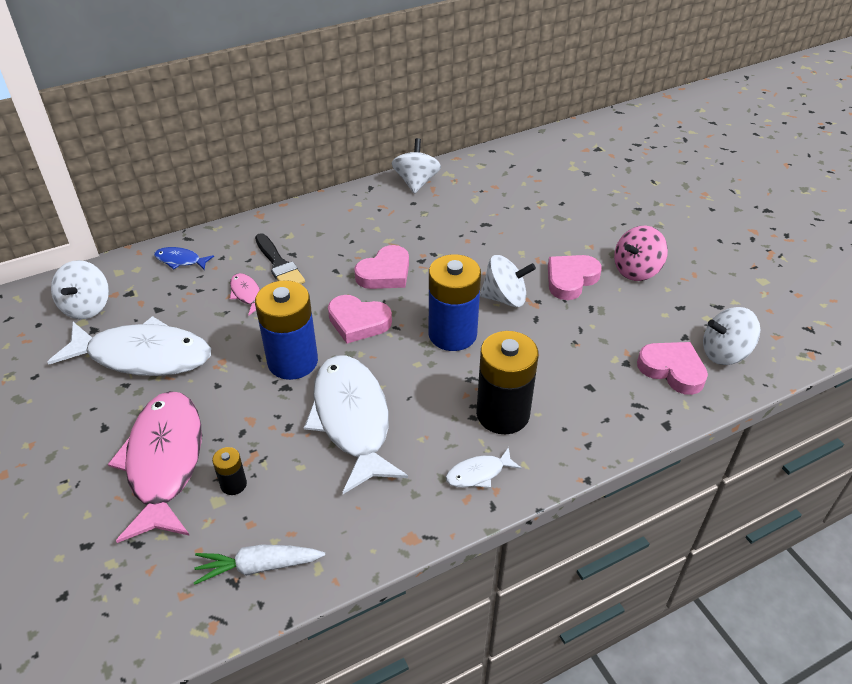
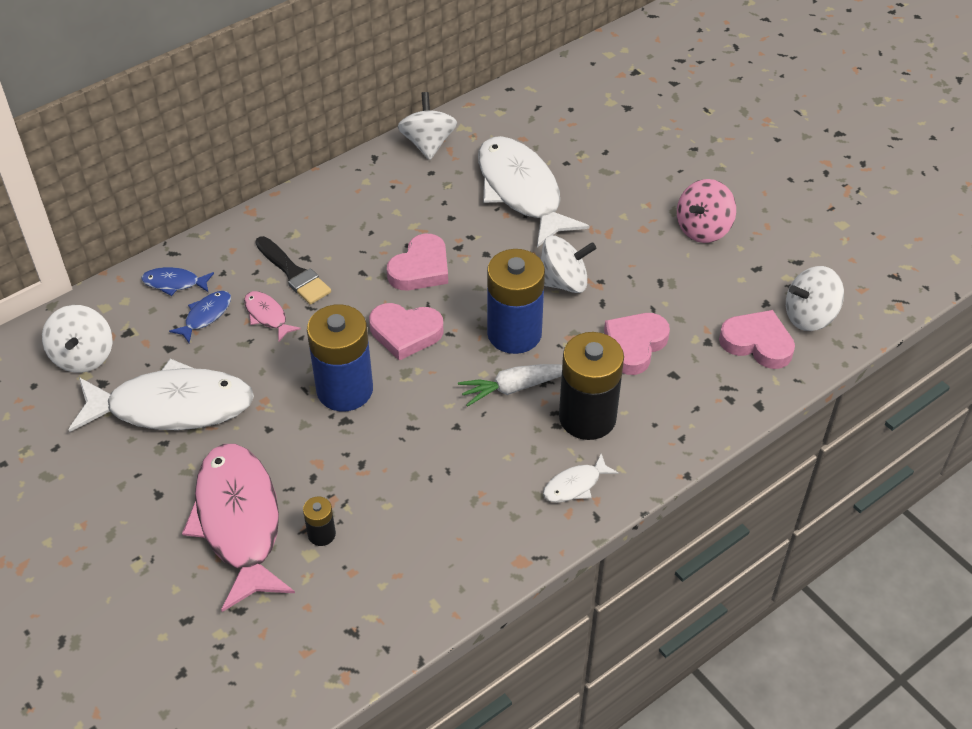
camera: 10 degrees left, 5 degrees up
white carrot [194,545,325,585] -> white carrot moved to [458,364,562,407]
white fish [304,355,408,494] -> white fish moved to [478,136,589,248]
pink heart [548,255,602,300] -> pink heart moved to [604,313,670,375]
none -> blue fish [169,291,231,343]

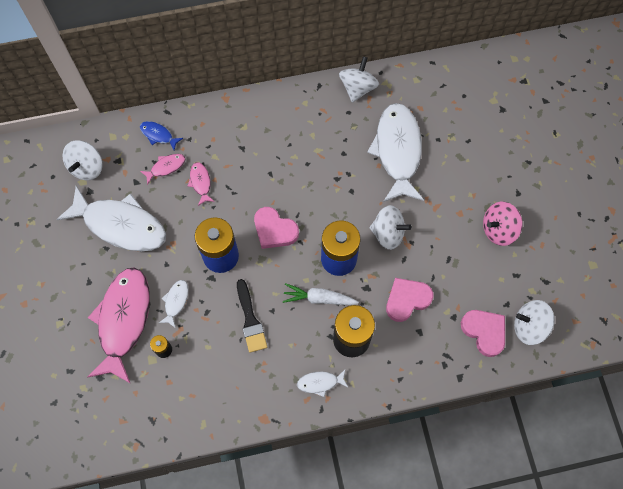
camera: 25 degrees right, 20 degrees up
blue fish [169,291,231,343] -> pink fish [140,154,186,185]
black brush [255,236,331,305] -> black brush moved to [237,279,267,353]
pink heart [387,234,448,290] -> none
none -> white fish [159,280,189,328]

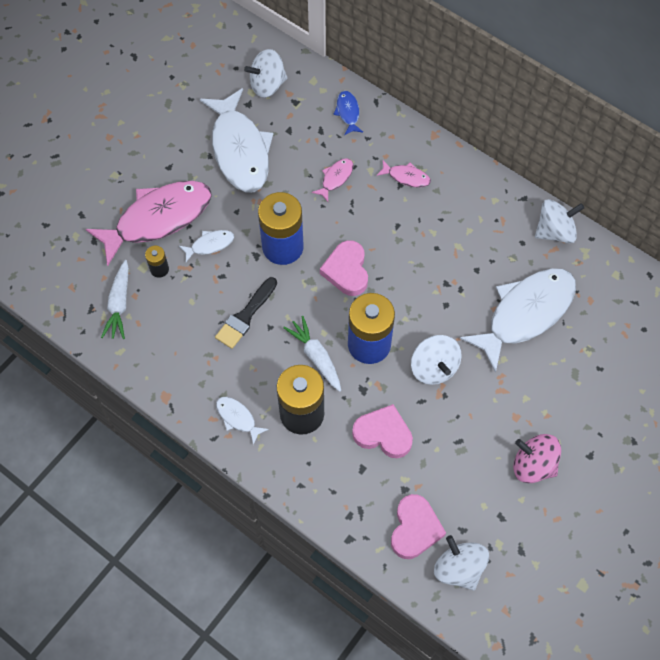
camera: 50 degrees right, 5 degrees down
pink fish [140,154,186,185] -> pink fish moved to [376,160,431,188]
none -> white carrot [101,260,129,339]

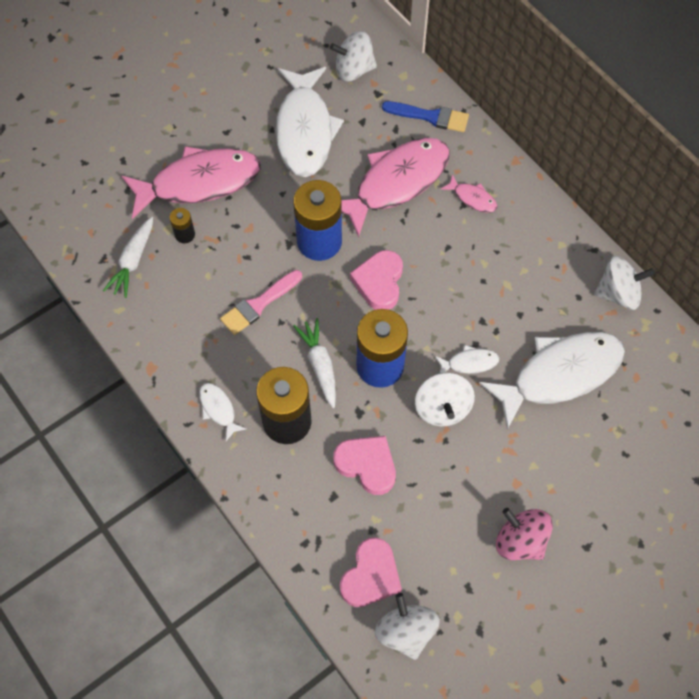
camera: 15 degrees right, 0 degrees up
white fish [179,230,234,262] -> white fish moved to [435,345,499,374]
black brush [215,277,277,349] -> pink brush [220,270,302,335]
pink fish [312,158,353,202] -> pink fish [341,138,450,237], size x2.33
blue fish [333,91,363,135] -> blue brush [382,101,469,132]

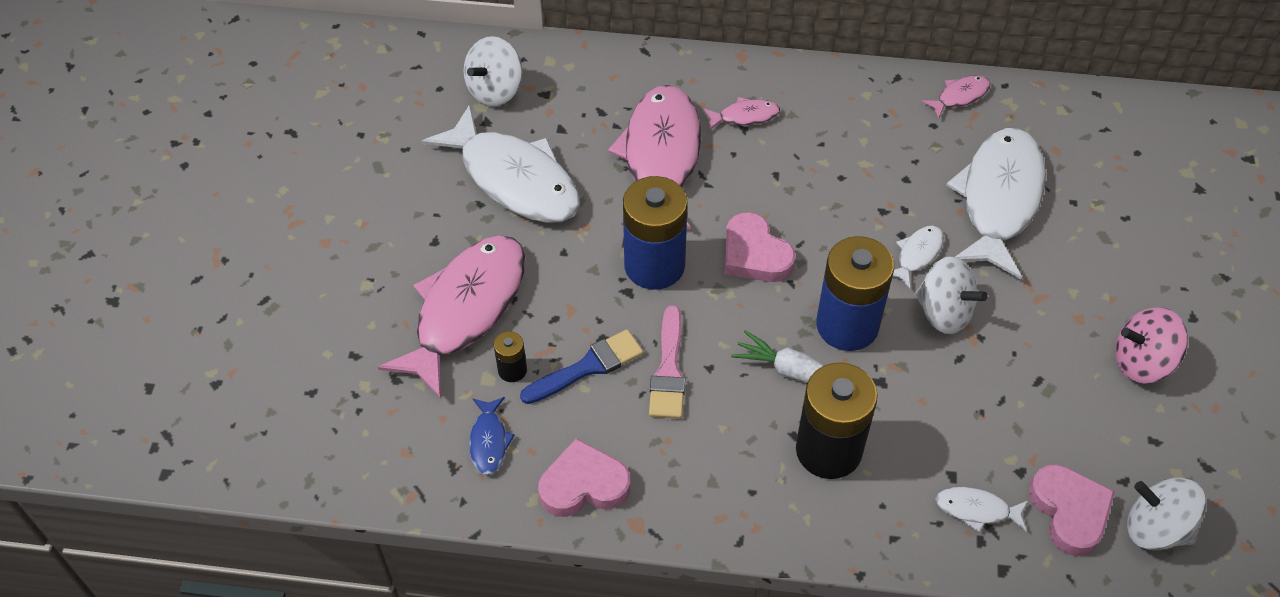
camera: 45 degrees left, 10 degrees down
white carrot [103,216,153,298] -> blue fish [469,397,515,475]
white fish [199,383,246,441] -> white fish moved to [935,487,1028,532]
pink heart [333,436,396,495] -> pink heart moved to [538,438,631,517]
blue brush [382,101,469,132] -> blue brush moved to [520,329,643,404]
white spinning top [594,256,655,310] -> pink fish [921,75,990,119]

